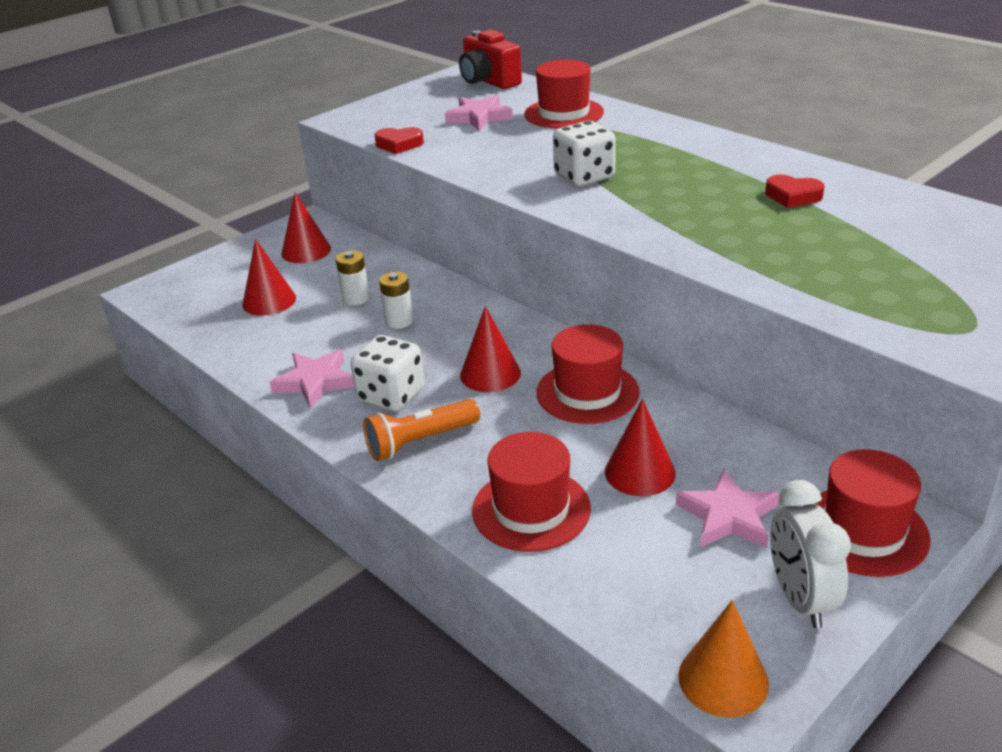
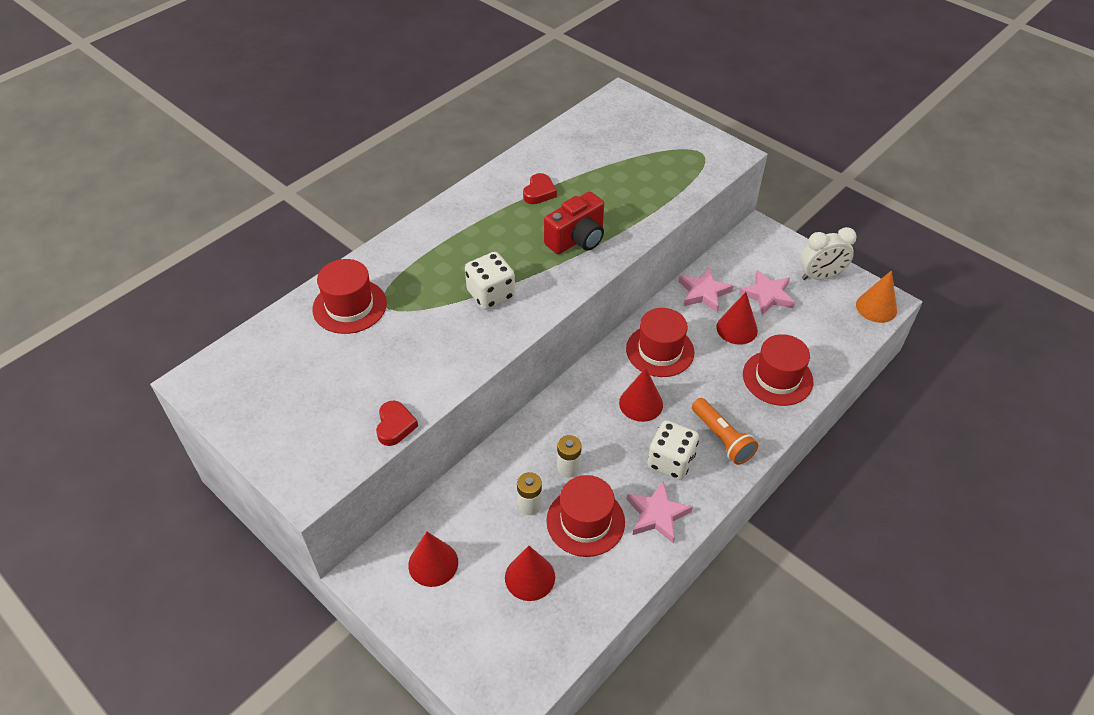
camera: 95 degrees left, 15 degrees up
pink star [445,95,513,131] -> pink star moved to [679,268,734,313]
red camera [459,30,522,89] -> red camera moved to [544,191,604,254]
red hat [814,449,931,577] -> red hat moved to [546,475,625,557]

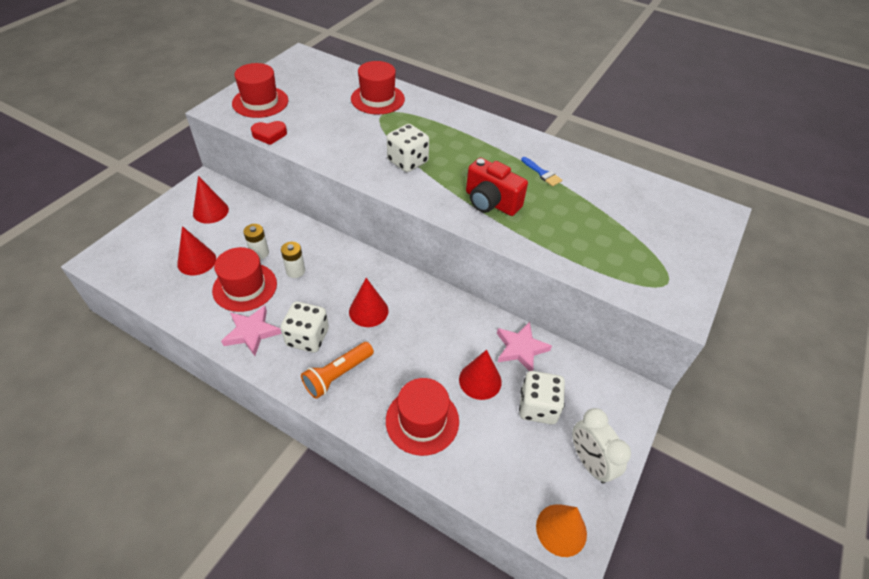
camera: 75 degrees right, 0 degrees up
red heart [523,173,557,204] -> blue brush [521,157,562,186]
red hat [626,308,695,377] -> red hat moved to [232,63,288,118]
pink star [739,270,795,315] -> white dice [519,371,565,424]

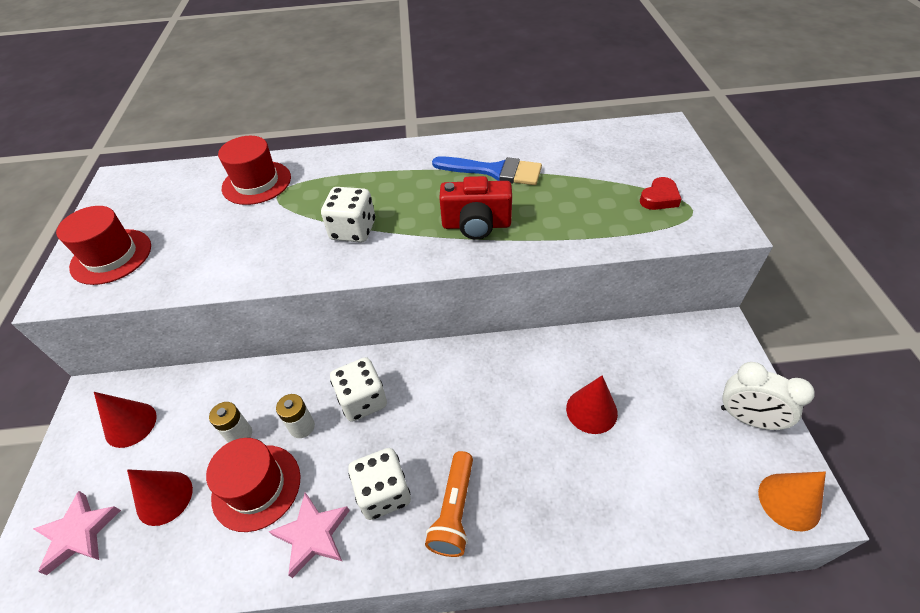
camera: 30 degrees left, 0 degrees up
red heart [251,121,287,145] -> red heart moved to [640,177,682,210]
red cone [349,278,388,327] -> none
red hat [386,378,459,456] -> none
pink star [497,322,552,371] -> pink star moved to [33,491,121,575]
white dice [519,371,565,424] -> white dice moved to [330,357,387,422]
blue brush [521,157,562,186] -> blue brush [432,156,542,185], size x1.93

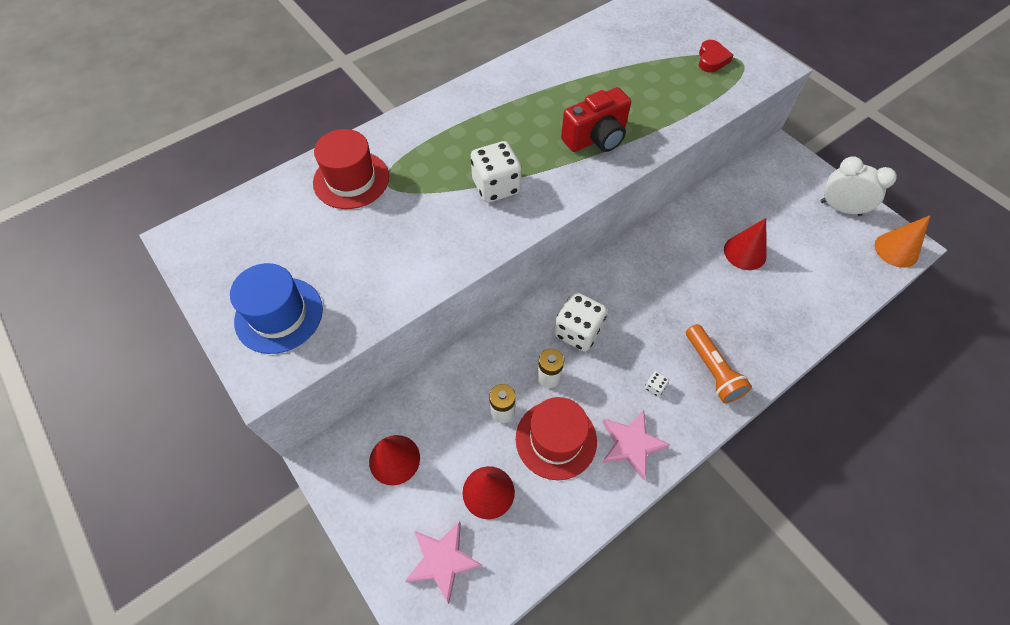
camera: 35 degrees left, 10 degrees up
red hat [56,206,151,285] -> blue hat [230,263,323,354]
white dice [348,448,411,520] -> white dice [645,371,669,397], size x0.42
blue brush [432,156,542,185] -> none
white clock [721,362,815,430] -> white clock turned 150 degrees counterclockwise [821,156,897,216]

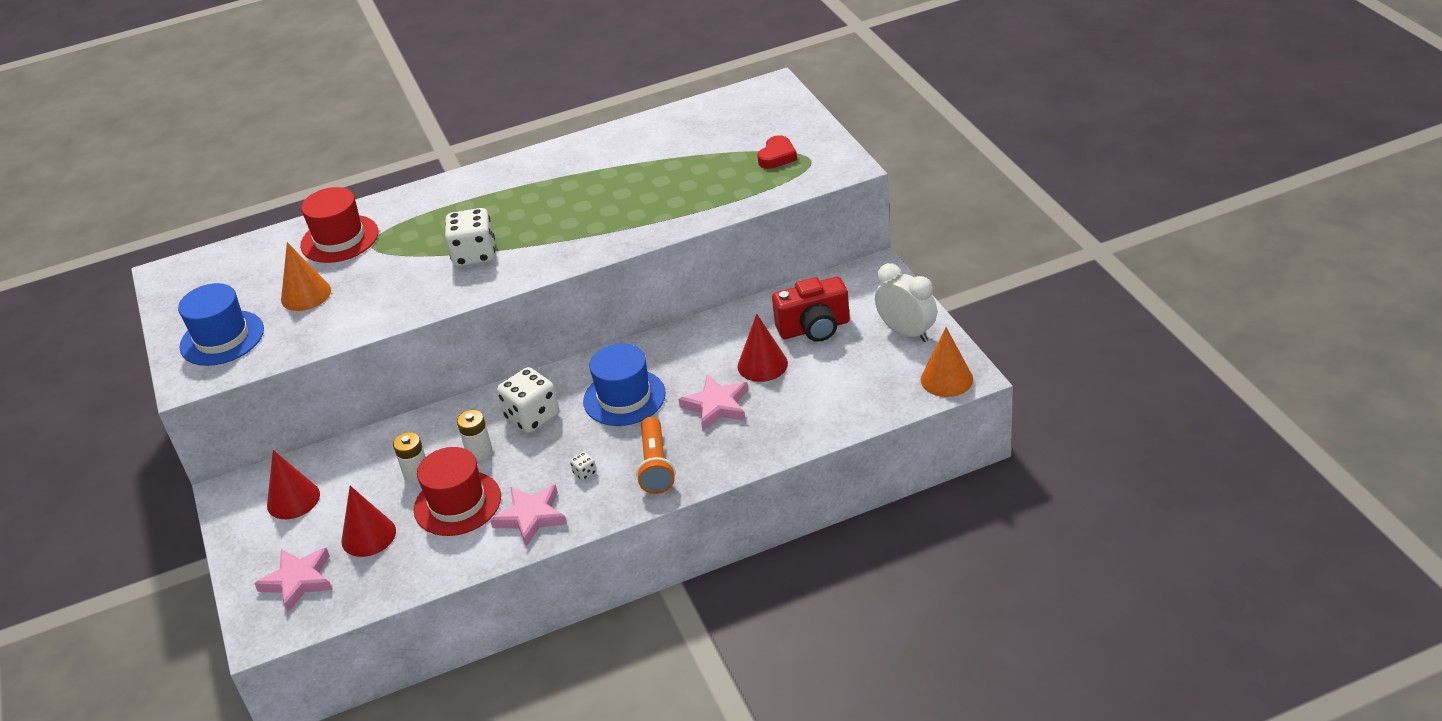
camera: 20 degrees right, 20 degrees down
red camera [561,87,631,152] -> red camera moved to [772,277,850,342]
none -> orange cone [281,242,331,311]
none -> blue hat [583,344,666,426]
none -> pink star [679,375,748,431]

